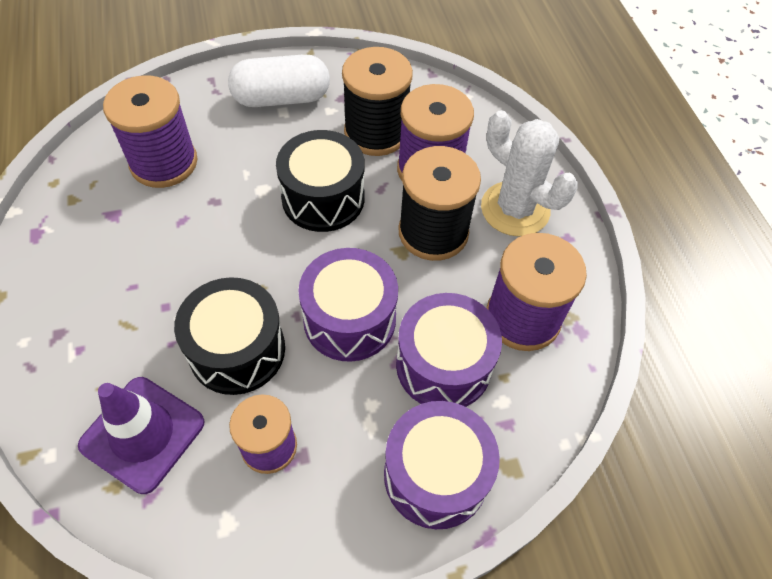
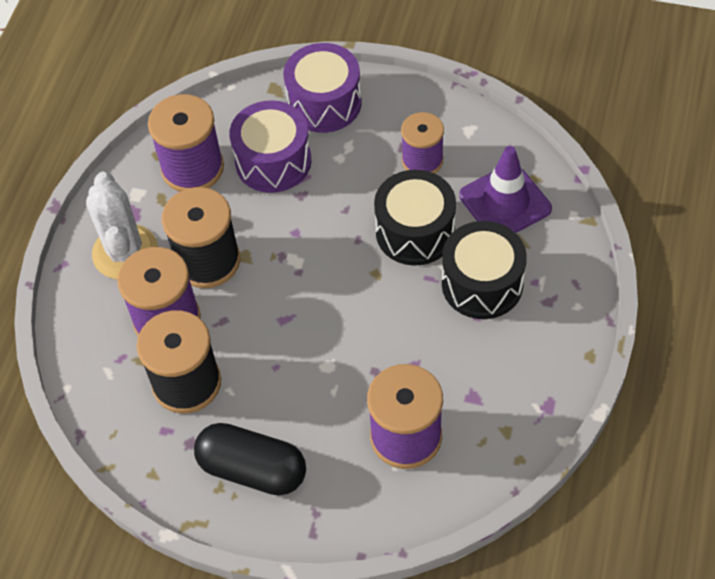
camera: 145 degrees left, 0 degrees up
white capsule [228,54,330,107] -> black capsule [194,423,306,495]
black drum [276,130,365,232] -> black drum moved to [442,221,527,319]
purple drum [298,248,398,362] -> none

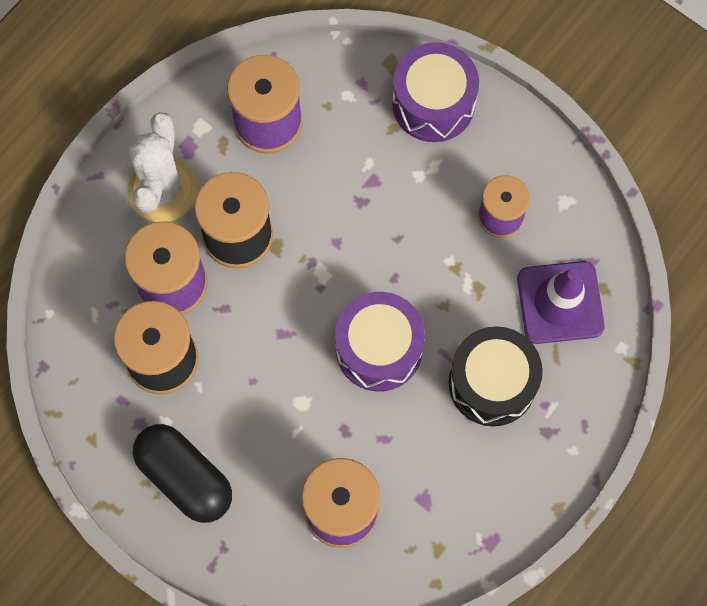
camera: 20 degrees right, 15 degrees up
purple drum [229,100,311,193] -> purple drum moved to [335,292,425,392]
black drum [374,170,456,265] -> none

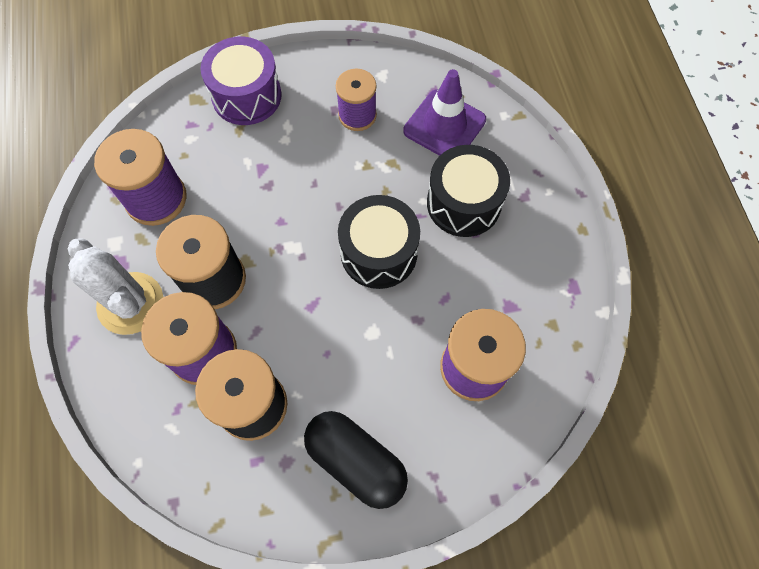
camera: 50 degrees left, 5 degrees down
black capsule [133,424,232,523] -> black capsule turned 45 degrees clockwise [304,411,408,509]
purple drum [335,292,425,392] -> black drum [338,195,420,289]

